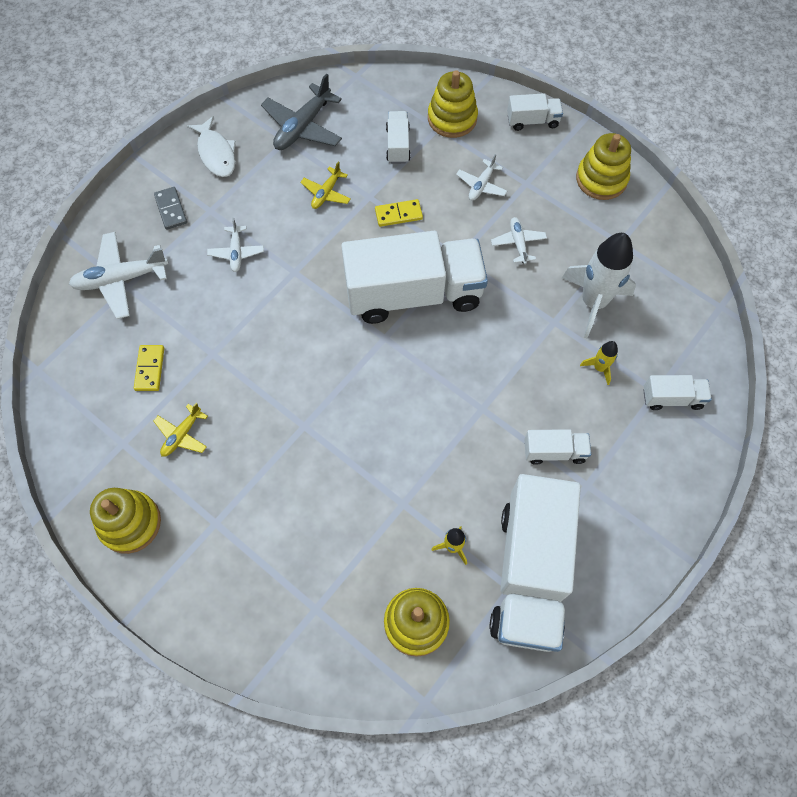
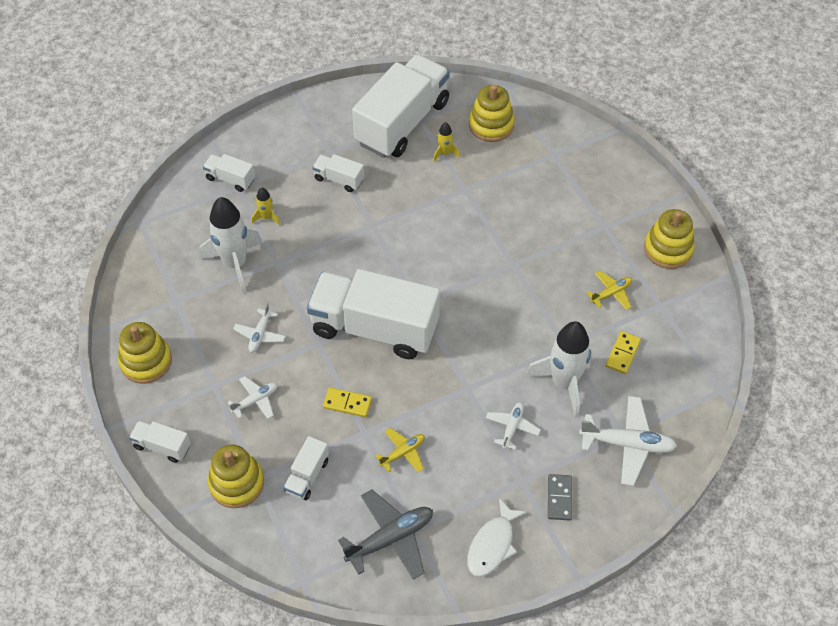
camera: 155 degrees left, 10 degrees down
white fish [187,116,236,177] -> white fish turned 150 degrees counterclockwise [467,498,527,577]
none -> white rocket [526,321,592,417]

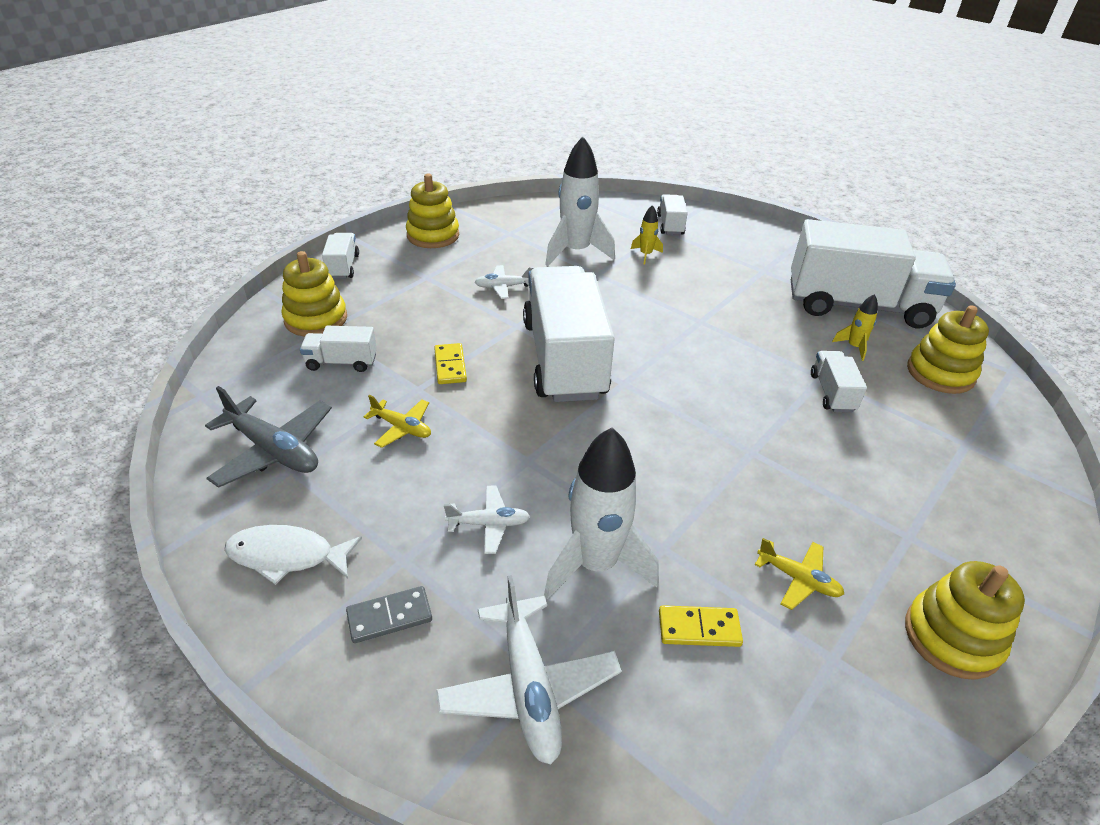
camera: 65 degrees right, 15 degrees down
white plane [227,376,278,419] -> none
white truck [312,154,364,192] -> white truck moved to [811,351,867,413]

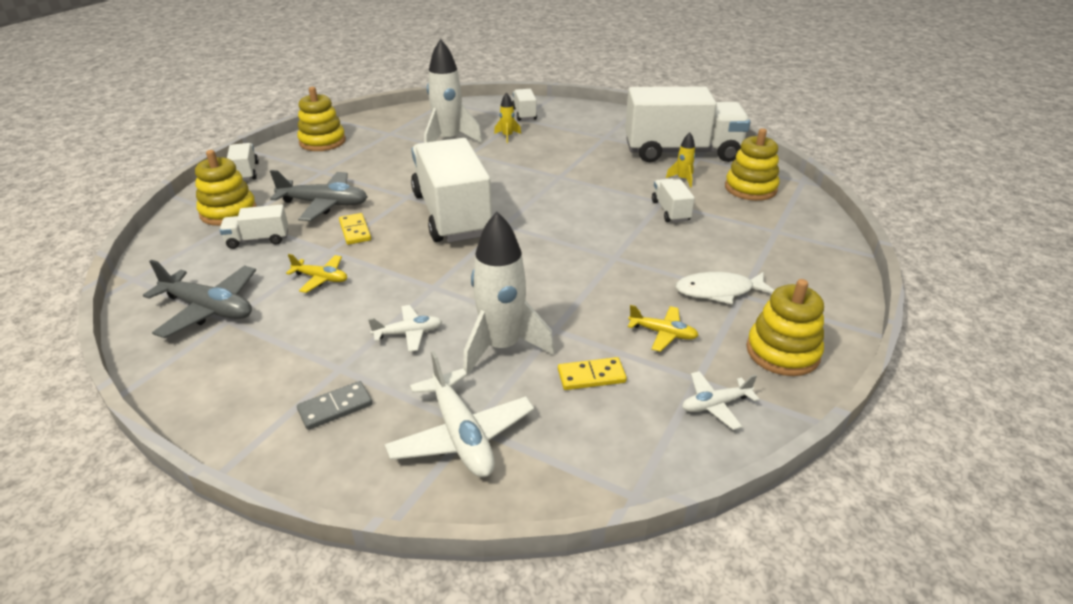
camera: 10 degrees left, 5 degrees down
white fish [224,525,362,585] -> white fish moved to [675,272,774,305]
white plane [475,265,534,299] -> white plane moved to [682,371,759,430]
none -> grey plane [270,170,367,221]

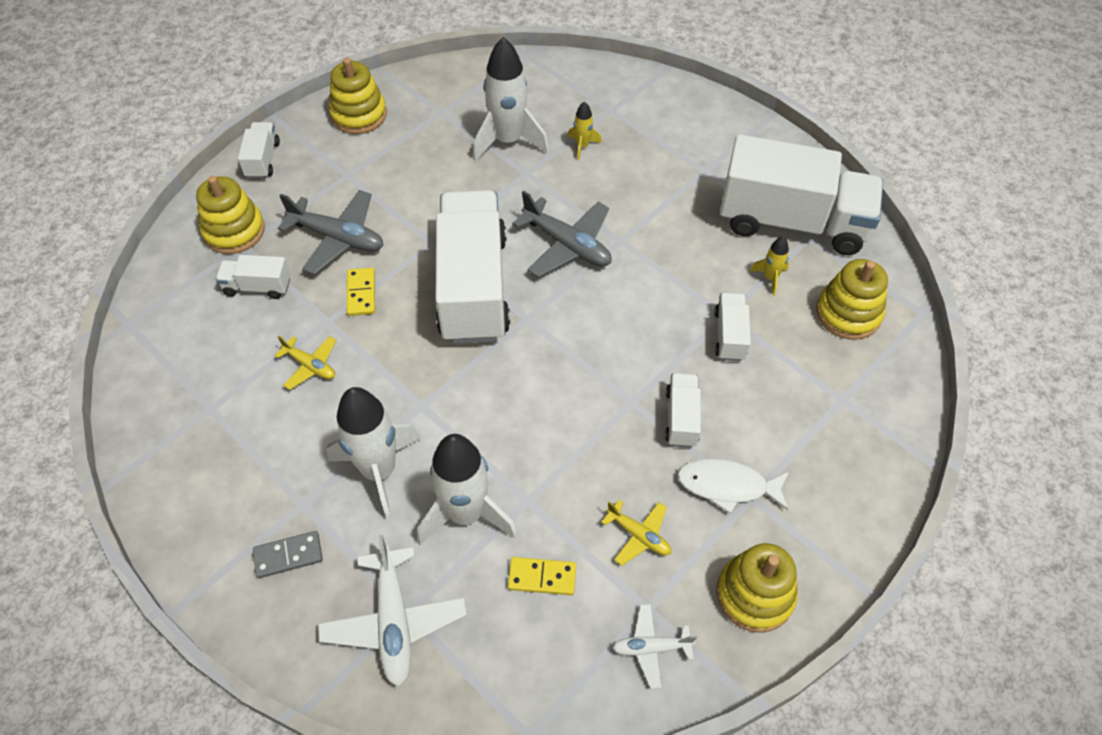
camera: 15 degrees right, 20 degrees up
grey plane [143,260,256,338] -> grey plane moved to [512,191,612,278]
white plane [368,305,442,352] -> white rocket [326,387,422,520]
white truck [512,89,537,121] -> white truck moved to [665,373,701,448]

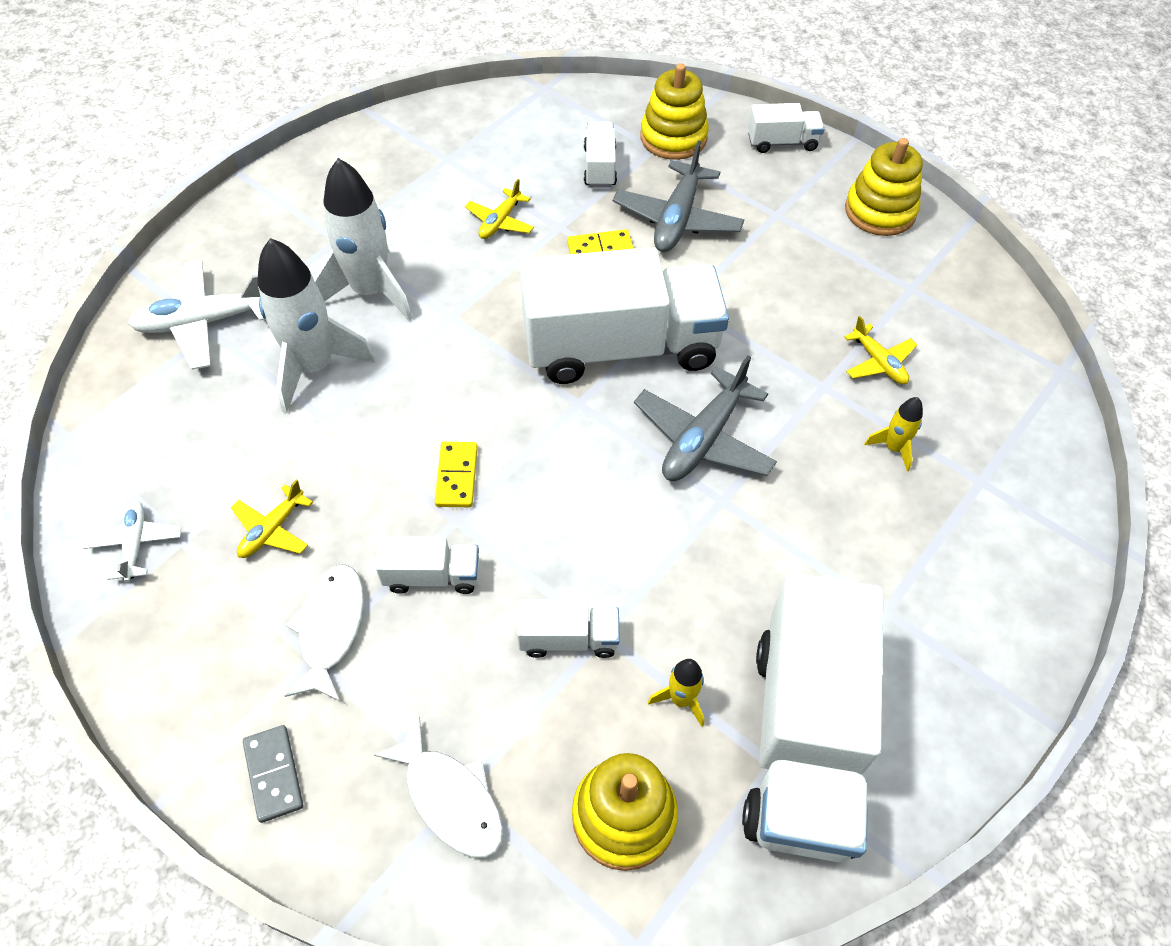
camera: 85 degrees right, 0 degrees up
grey domino [253,531,323,578] -> grey domino moved to [243,725,303,823]
white rocket [473,37,549,161] -> yellow plane [844,316,917,384]
yellow domino [508,557,576,595] -> yellow domino moved to [435,442,478,507]
yellow stacking toy [717,543,798,633] -> none
none -> white fish [374,716,503,858]

